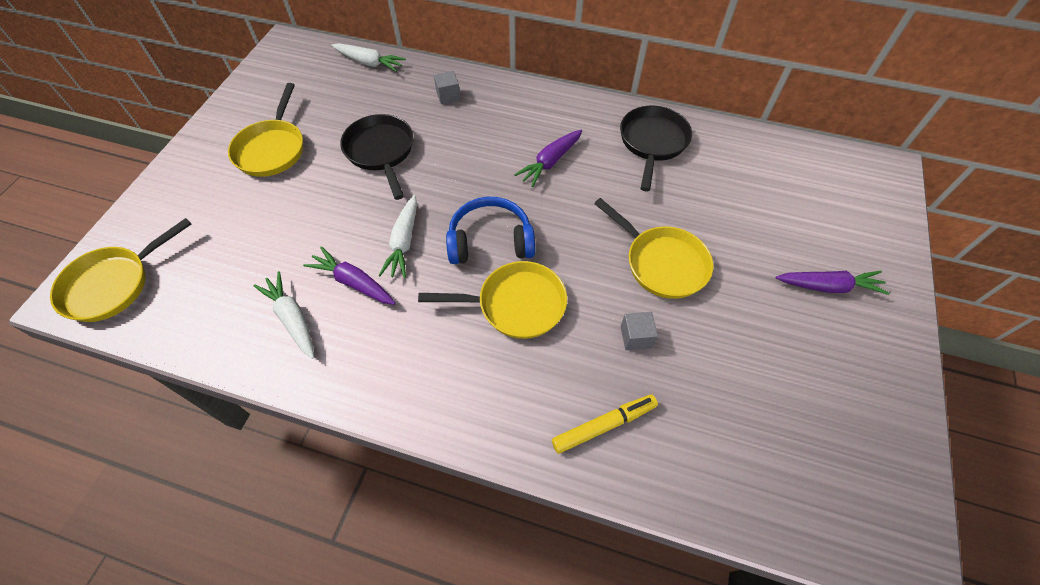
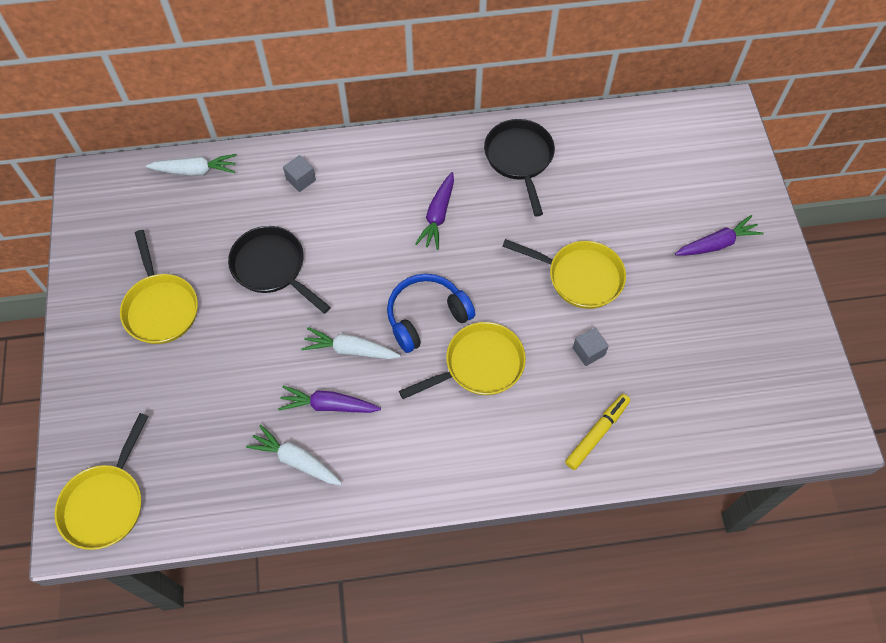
camera: 25 degrees left, 5 degrees up
white carrot [378,195,417,279] -> white carrot turned 120 degrees clockwise [302,327,401,359]

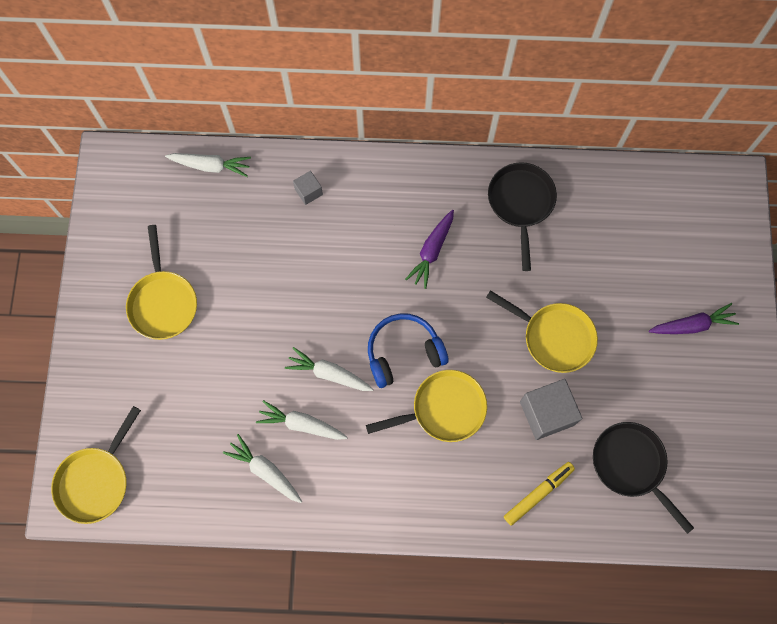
camera: 10 degrees right, 10 degrees up
black pan [228,226,331,314] -> black pan moved to [593,422,694,534]
purple carrot [278,386,381,413] -> white carrot [256,400,348,440]
grey cube [573,328,609,366] -> grey cube [520,379,582,440], size x1.91

